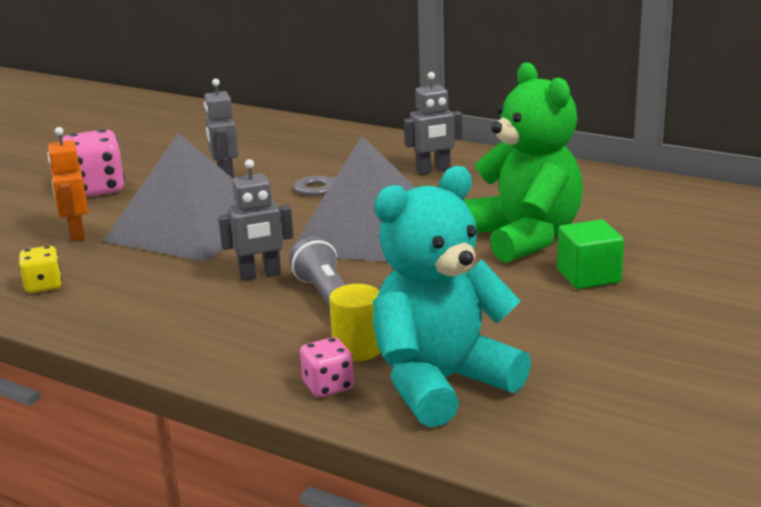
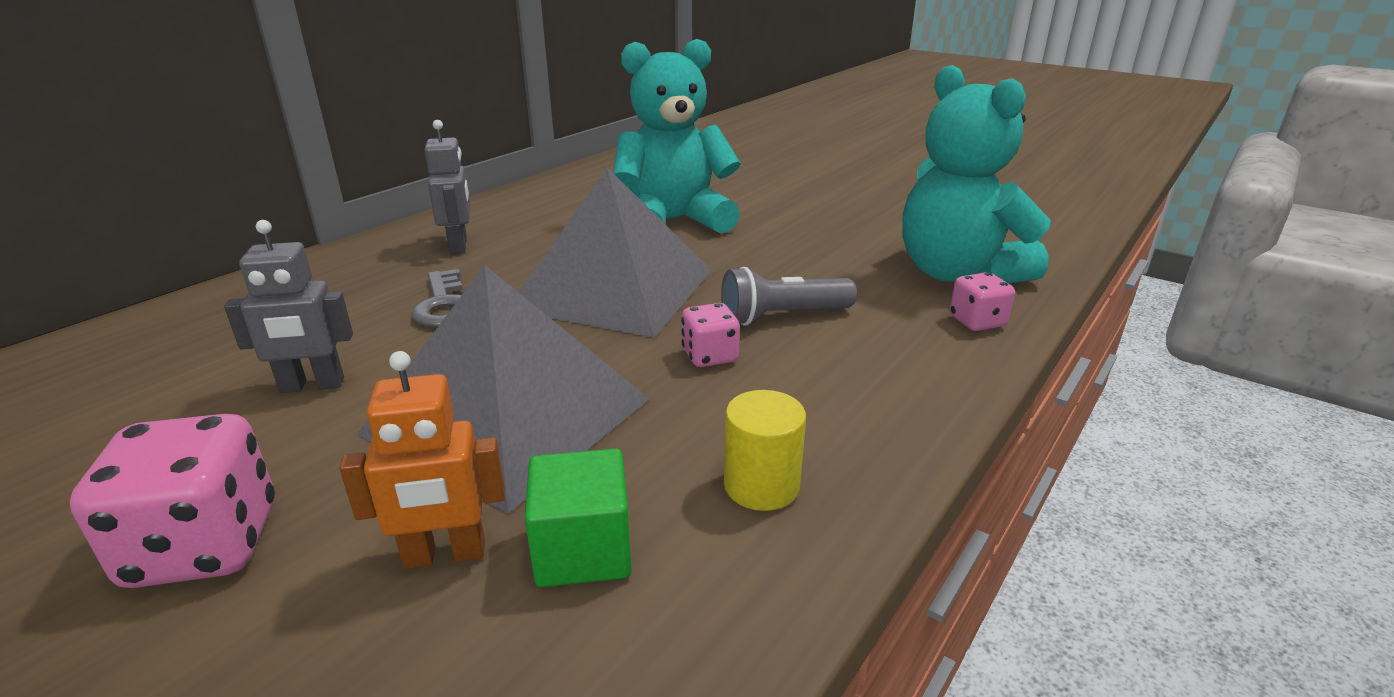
camera: 85 degrees left, 5 degrees up
yellow dice [19,246,62,293] -> none
grey robot [218,159,294,281] -> pink dice [681,303,740,367]
yellow cylinder [329,284,381,361] -> yellow cylinder moved to [724,390,806,511]
green teddy bear [464,62,583,263] -> turquoise teddy bear [613,39,741,234]
green cube [557,219,624,289] -> green cube moved to [525,449,632,587]

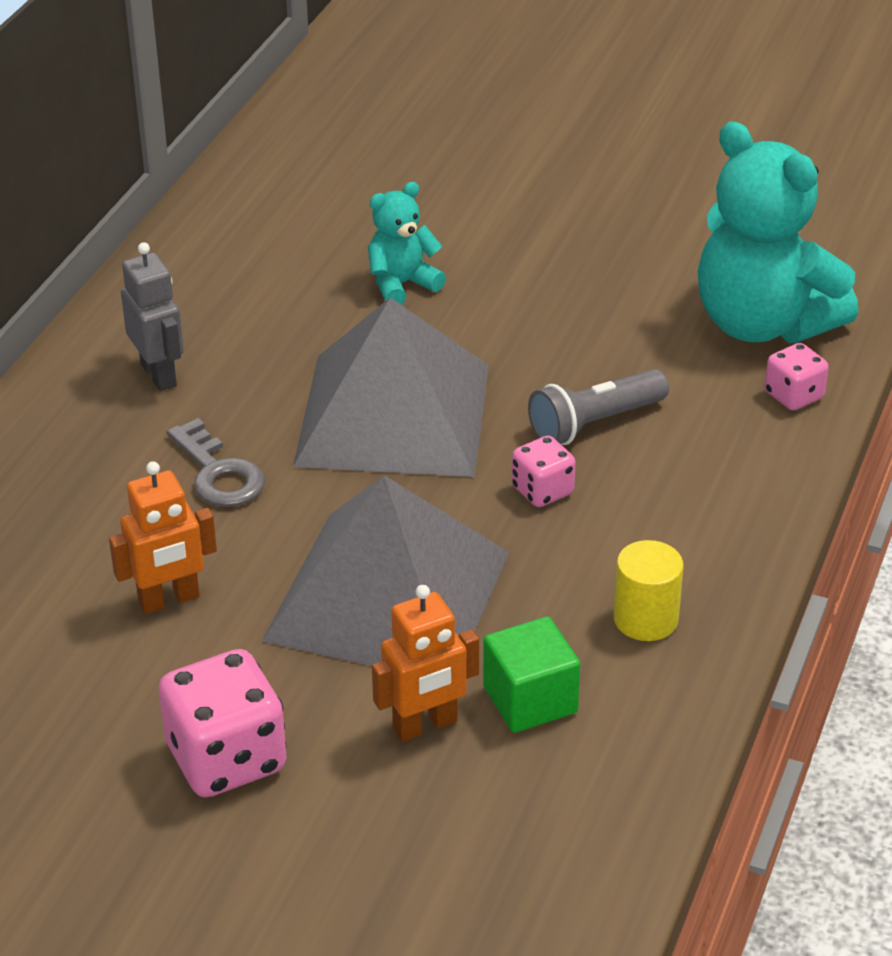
camera: 15 degrees left, 10 degrees up
grey robot [224,220,353,393] -> orange robot [109,461,217,614]
turquoise teddy bear [613,39,741,234] -> turquoise teddy bear [368,182,446,304], size x0.50

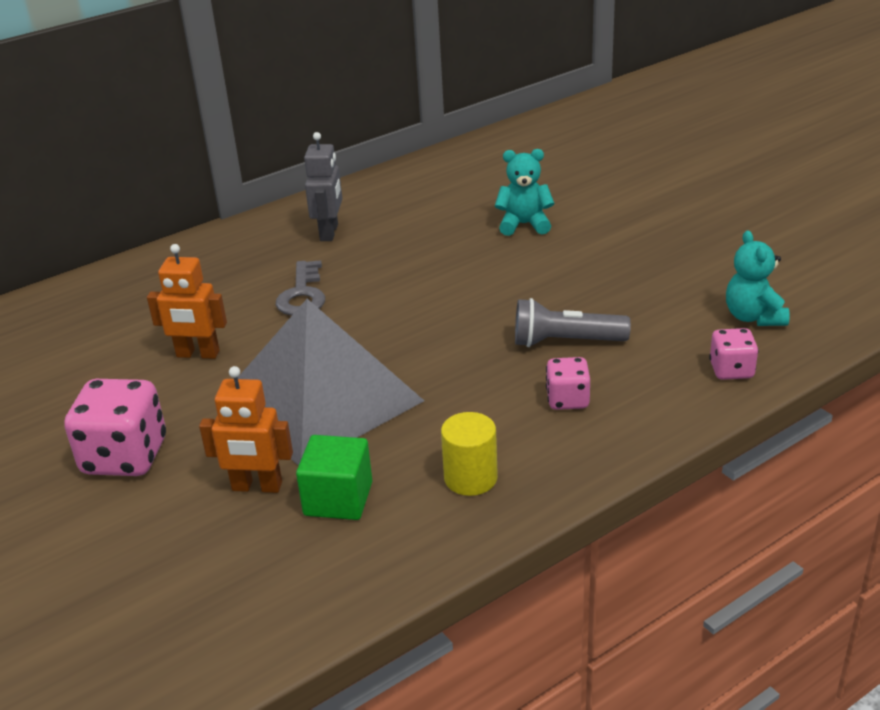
camera: 35 degrees right, 5 degrees down
grey pyramid [293,297,489,477] -> none
pink dice [512,436,575,507] -> pink dice moved to [546,357,590,410]
turquoise teddy bear [698,122,859,343] -> turquoise teddy bear [726,230,790,326], size x0.50

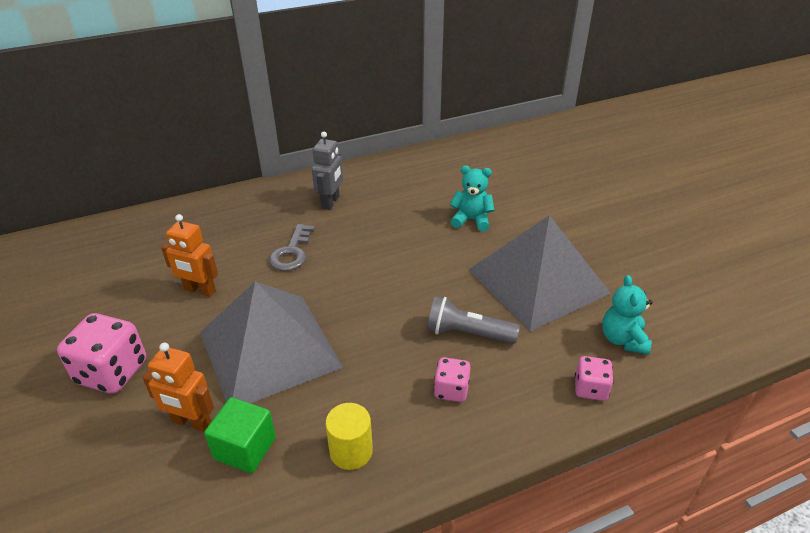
camera: 10 degrees right, 5 degrees up
none -> grey pyramid [468,215,611,331]

